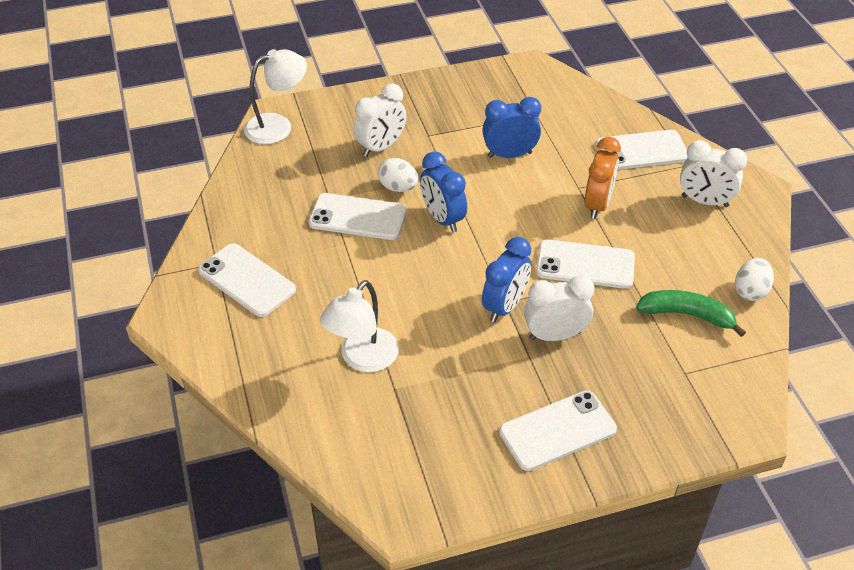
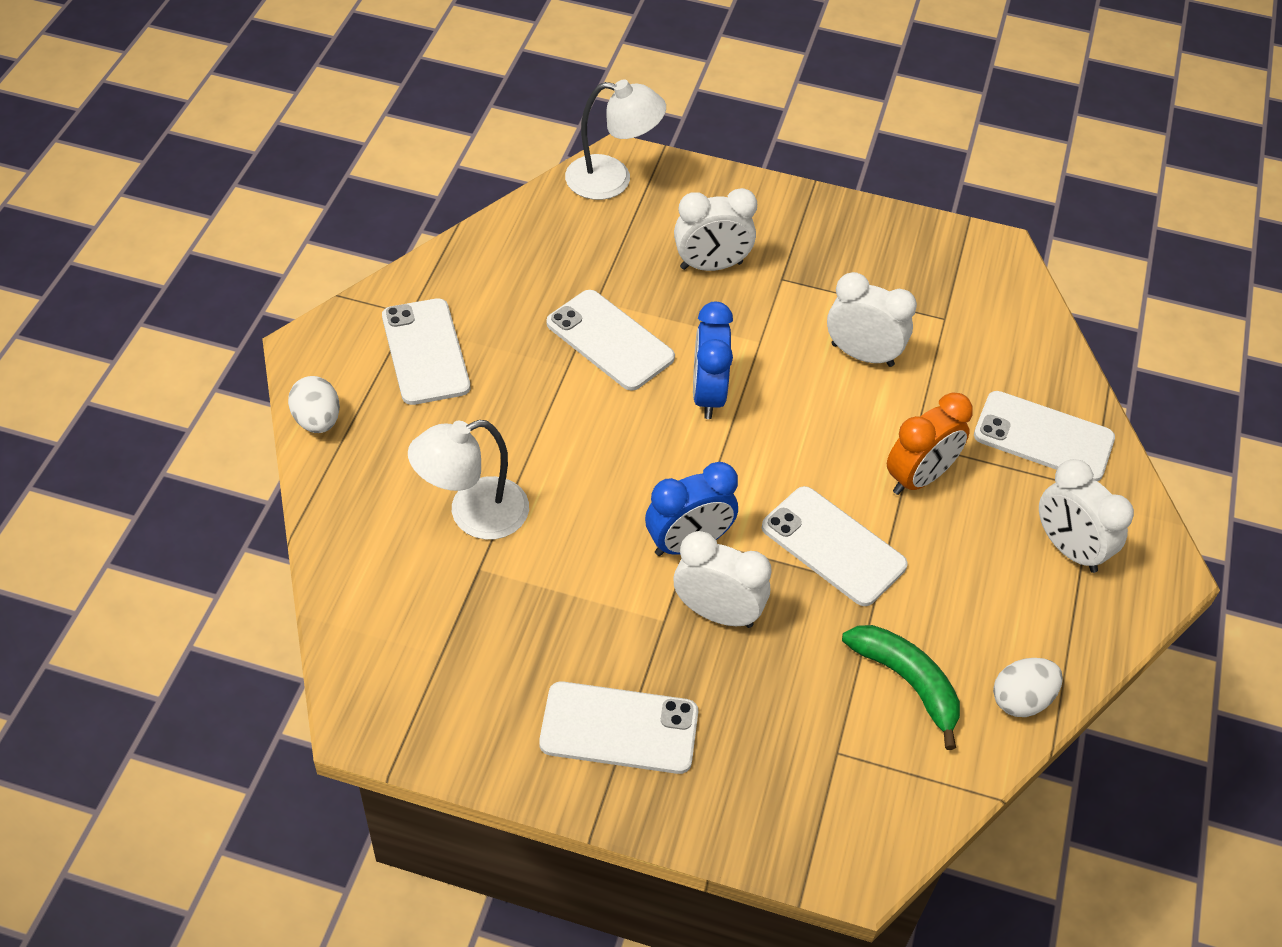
camera: 30 degrees right, 5 degrees up
white egg [378,158,418,192] -> white egg moved to [288,376,340,433]
blue clock [482,97,541,158] -> white clock [827,272,917,367]

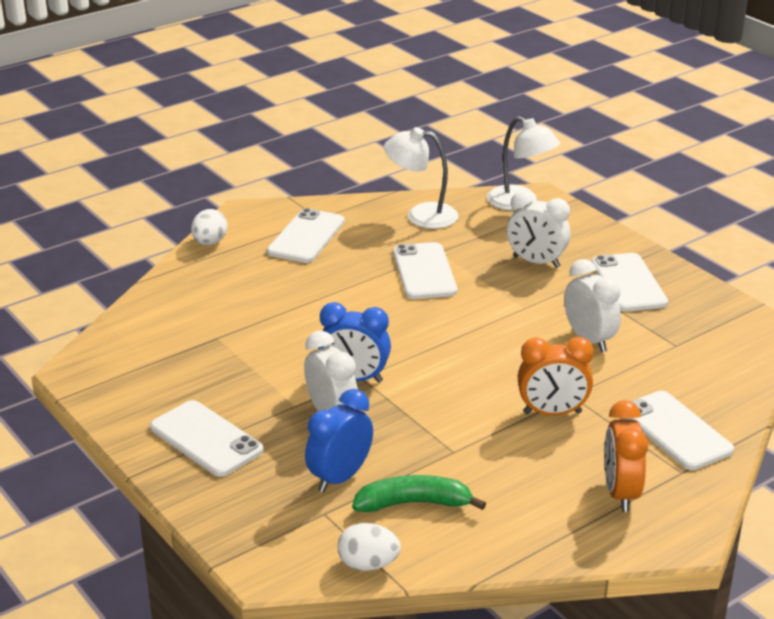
camera: 40 degrees right, 20 degrees down
white lamp [408,420,529,540] -> white lamp moved to [384,127,459,229]
blue clock [693,302,733,419] -> blue clock moved to [305,389,373,493]
white phone [762,486,908,606] -> white phone moved to [592,253,668,311]
green banana [842,625,960,750] -> green banana turned 90 degrees counterclockwise [352,475,486,512]
white egg [993,658,1063,717] -> white egg moved to [338,523,401,571]
white clock [1039,459,1134,573] -> orange clock [604,400,648,512]

